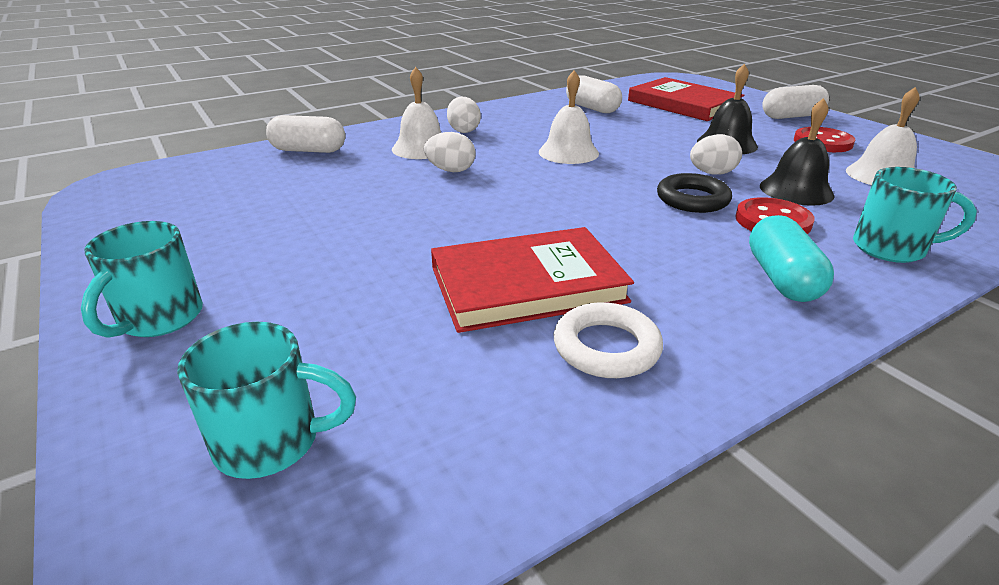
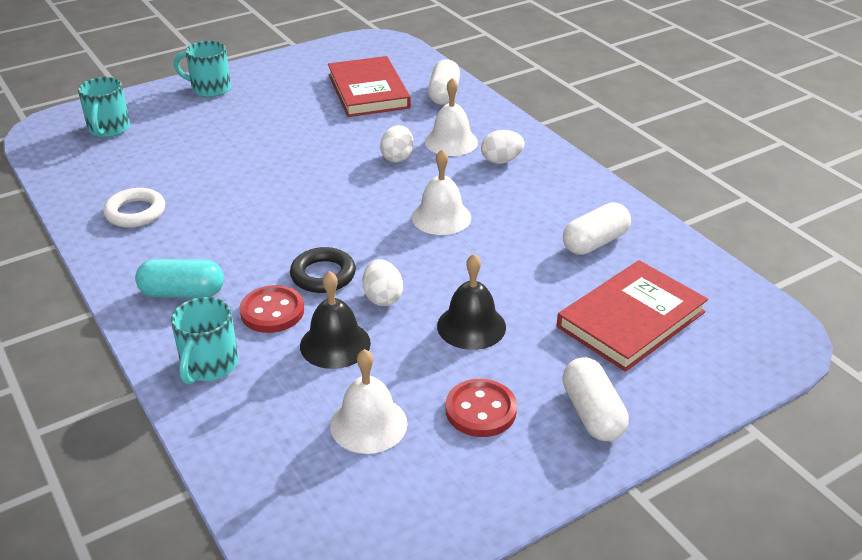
camera: 90 degrees right, 5 degrees up
red book [431,227,634,333] -> red book moved to [328,56,411,117]

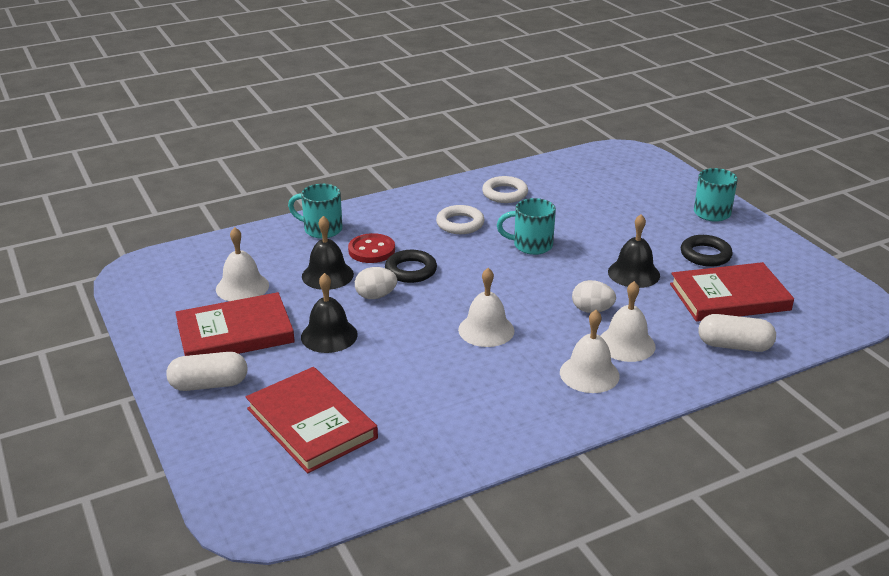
camera: 95 degrees right, 5 degrees down
turquoise mug [78,77,130,138] -> turquoise mug moved to [497,198,556,255]
turquoise capsule [135,259,224,298] -> none
red button [445,379,517,437] -> red book [175,292,295,356]
white egg [481,130,525,164] -> white bell [560,310,620,393]
white capsule [563,203,631,255] -> none
none -> white ring [436,205,485,234]
none -> black bell [608,214,660,288]
none -> black ring [681,235,733,267]

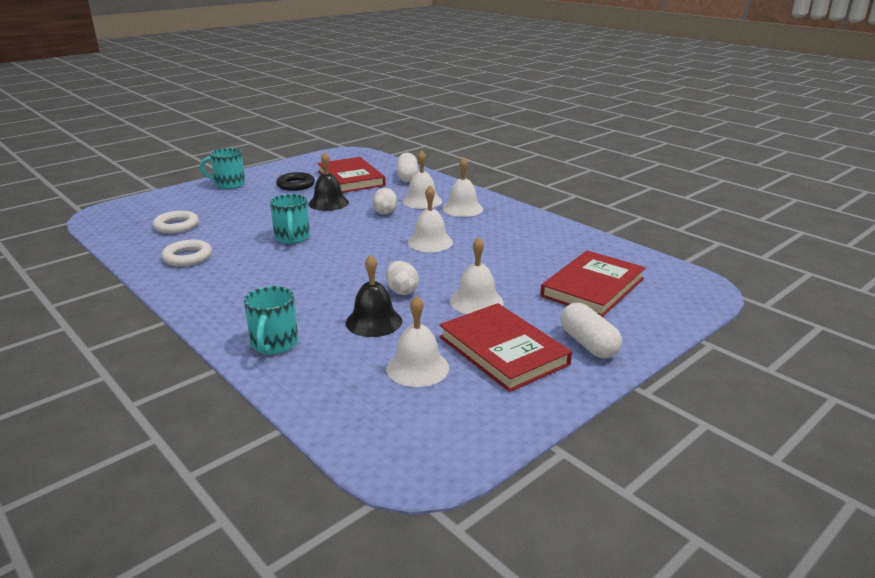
camera: 105 degrees left, 5 degrees down
black bell [301,273,358,353] -> white bell [450,237,503,314]
red button [348,233,395,263] -> none
black ring [385,250,437,283] -> none
white ring [436,205,485,234] -> white ring moved to [153,211,199,234]

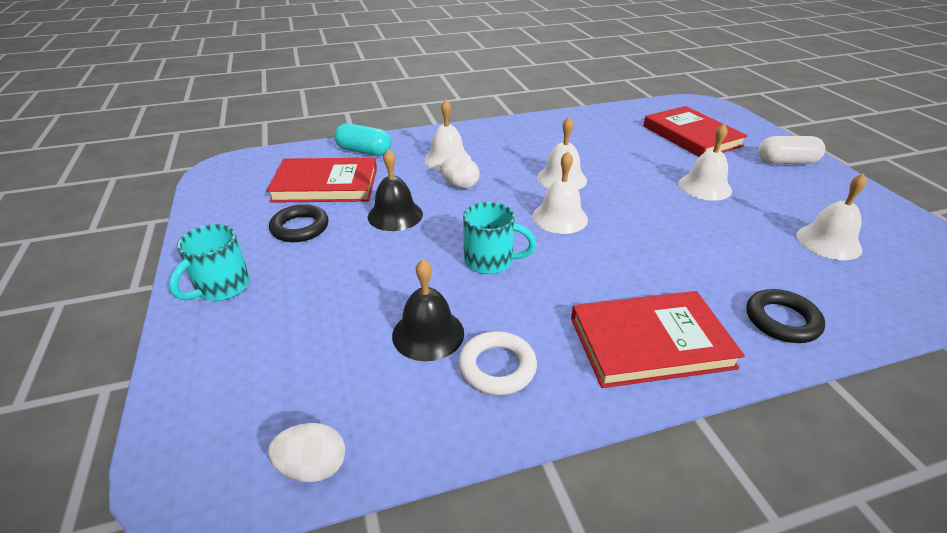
camera: 65 degrees left, 10 degrees up
white ring [153,211,199,234] -> none
turquoise mug [244,286,298,355] -> black ring [746,289,825,343]
black bell [346,254,402,337] -> black bell moved to [392,259,464,361]
white egg [386,261,419,295] -> white egg moved to [268,423,345,482]
white capsule [397,153,418,182] -> turquoise capsule [334,123,391,156]
red book [439,303,572,392] -> red book moved to [571,291,745,388]
white bell [442,157,483,217] -> white bell moved to [532,151,588,234]

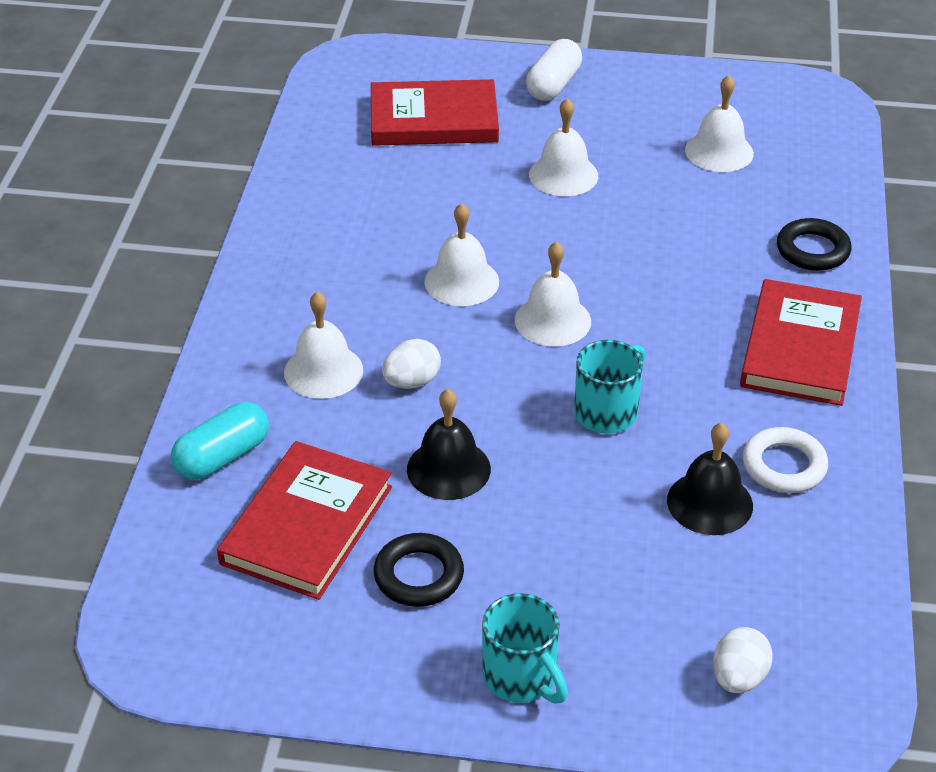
camera: 65 degrees left, 5 degrees up
white egg [268,423,345,482] -> white egg moved to [713,627,773,693]

